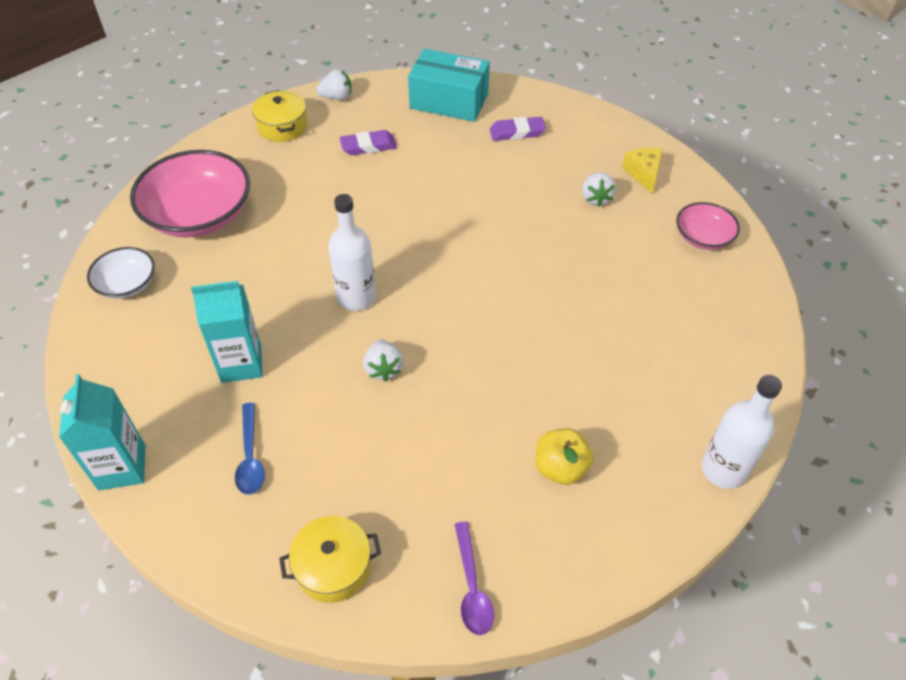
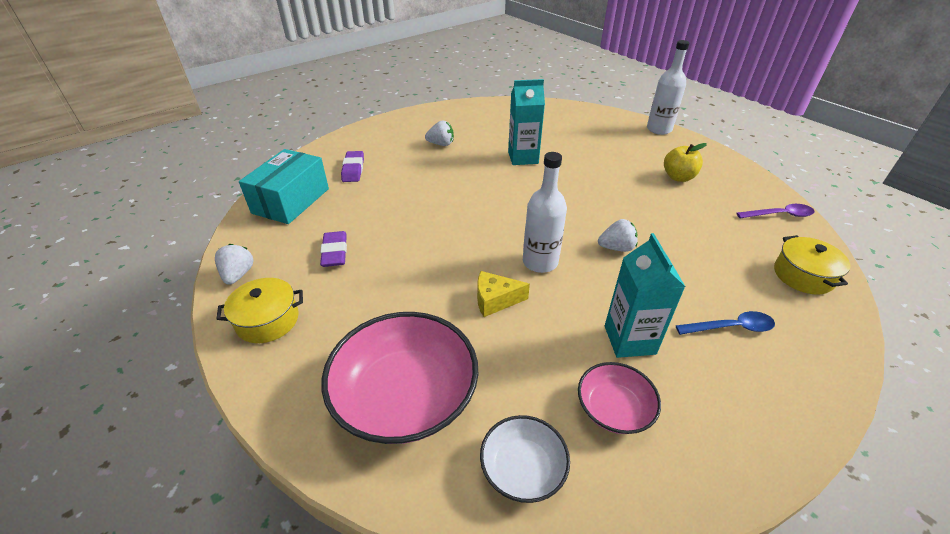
camera: 85 degrees left, 10 degrees down
turquoise carton [59,374,145,490] -> turquoise carton moved to [508,79,545,165]
yellow cheese [622,148,663,193] -> yellow cheese moved to [477,271,530,317]
pink bowl [676,202,740,250] -> pink bowl moved to [578,362,661,434]

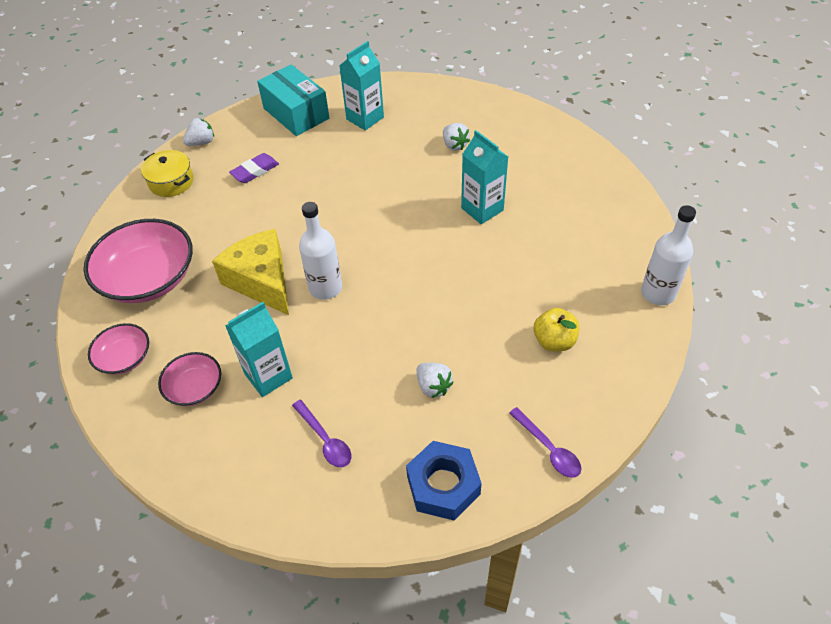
camera: 60 degrees right, 10 degrees up
turquoise box [239,149,329,224] -> turquoise box turned 60 degrees clockwise [257,64,329,136]
purple eraser [341,151,364,182] -> turquoise carton [339,41,384,130]
yellow cheese [477,271,530,317] -> yellow cheese [212,229,289,315], size x1.89
white bowl [480,415,570,503] -> pink bowl [88,323,149,375]
white strawberry [598,219,638,252] -> white strawberry moved to [416,363,454,398]
blue spoon [675,311,775,335] -> purple spoon [292,400,352,467]
yellow pot [774,235,850,295] -> blue nut [406,441,482,521]

